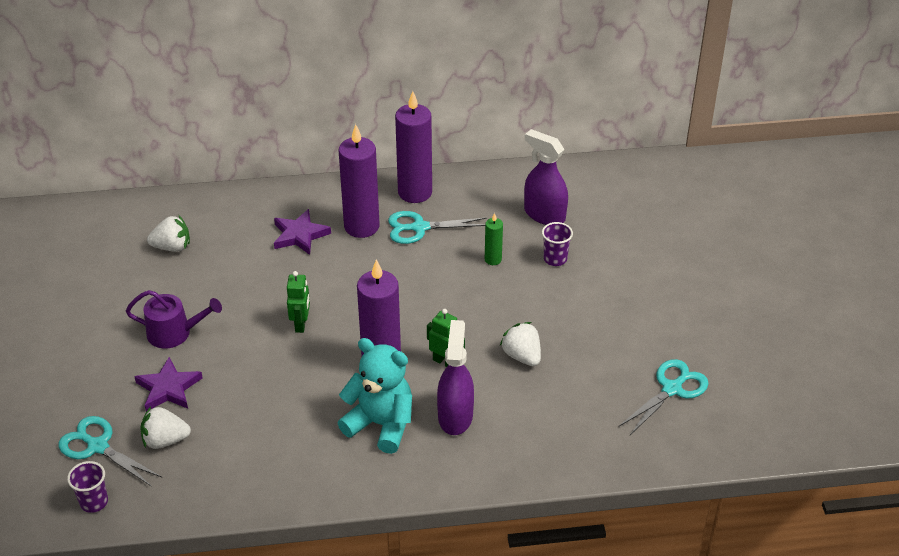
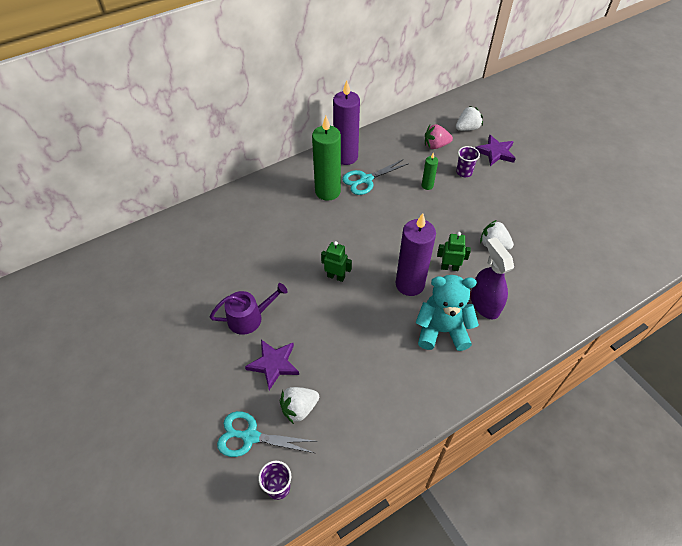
camera: 25 degrees left, 10 degrees up
white strawberry [147,216,190,252] -> white strawberry moved to [456,106,483,131]
purple star [274,209,331,255] -> purple star moved to [475,135,516,166]
green robot [287,271,310,333] -> green robot turned 45 degrees counterclockwise [321,241,352,282]
purple candle [339,124,380,238] -> green candle [312,116,341,201]
purple spray bottle [524,129,568,225] -> pink strawberry [425,124,453,149]
turquoise scissors [619,359,709,435] -> none

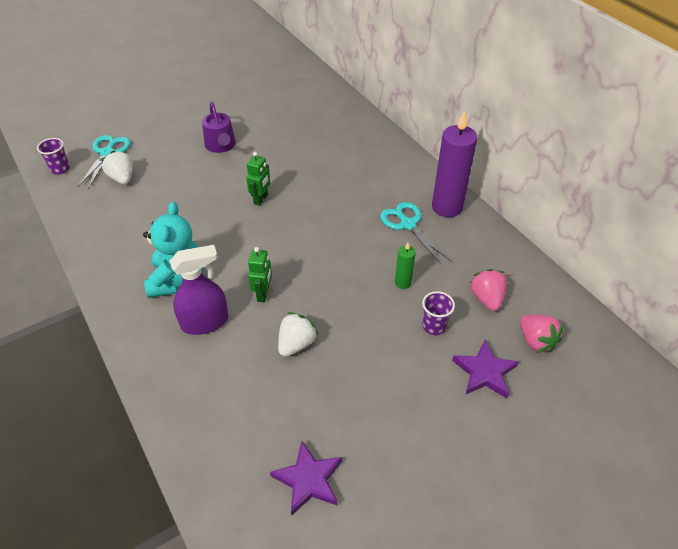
camera: 90 degrees right, 5 degrees down
purple star [245,340,299,390] -> purple star moved to [270,441,342,515]
green candle [312,116,341,201] -> none
purple candle [396,213,436,296] -> none
white strawberry [456,106,483,131] -> pink strawberry [520,315,564,353]

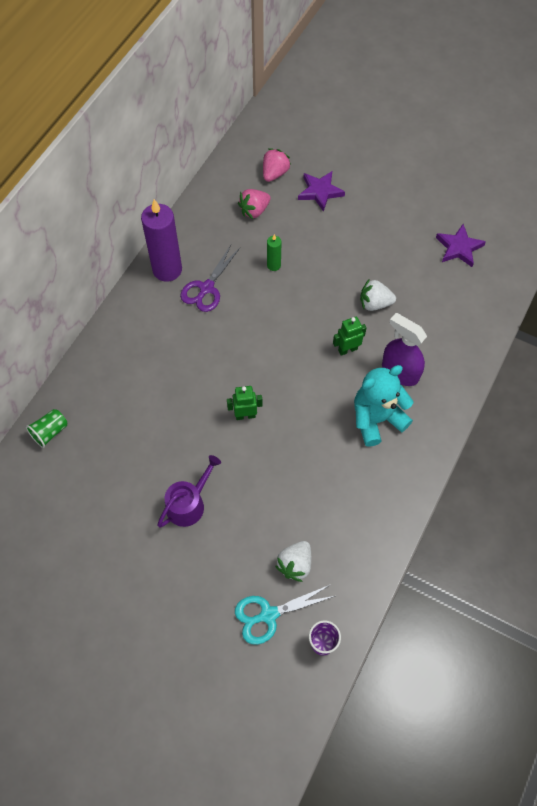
camera: 120 degrees left, 15 degrees up
turquoise scissors [380,202,451,264] -> purple scissors [180,245,240,312]
purple cup [422,291,455,335] -> none
none -> green cup [26,409,67,448]

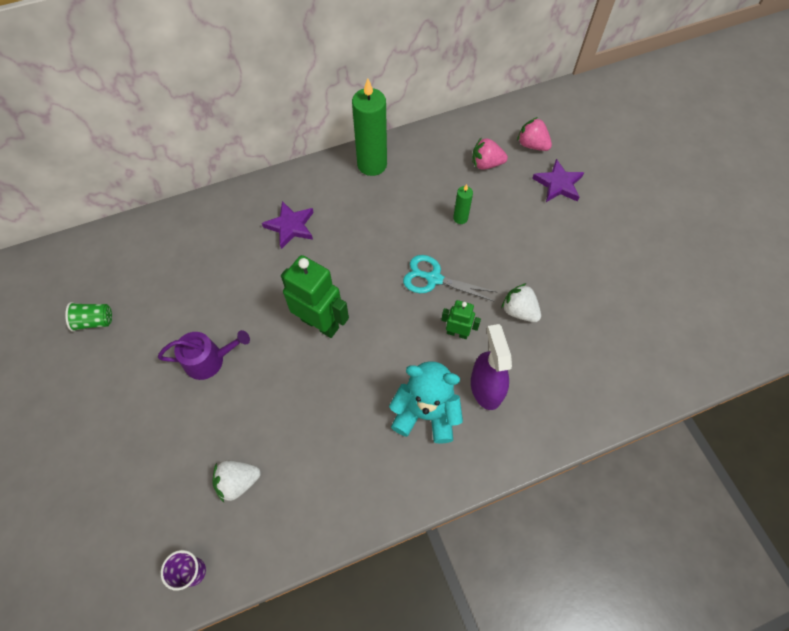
camera: 40 degrees right, 0 degrees up
green cup [26,409,67,448] -> green cup moved to [65,302,112,332]
purple candle [141,199,182,282] -> green candle [352,78,387,176]
purple scissors [180,245,240,312] -> none
green robot [227,386,262,420] -> green robot [281,255,349,338], size x1.85
turquoise scissors [235,584,335,645] -> turquoise scissors moved to [403,255,496,302]
pink strawberry [263,148,291,182] -> pink strawberry turned 120 degrees counterclockwise [517,117,552,151]
purple star [436,224,486,267] -> purple star moved to [262,201,314,249]

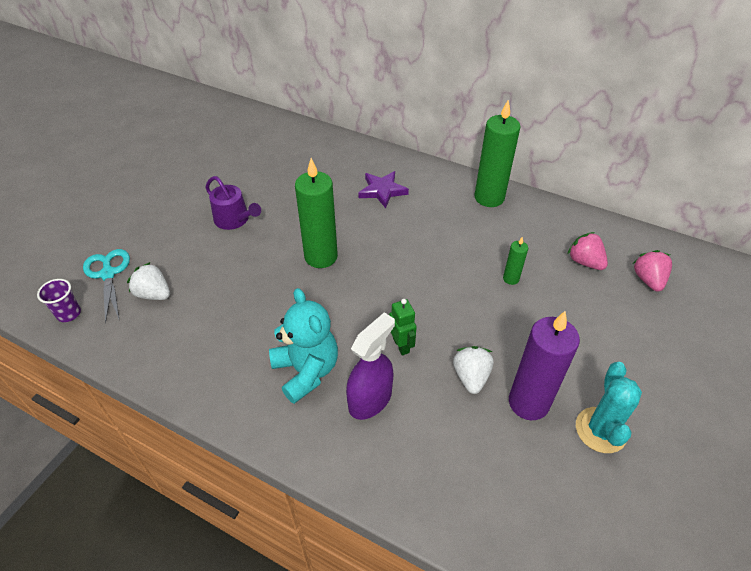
camera: 50 degrees right, 15 degrees down
green cup [65,302,112,332] -> none
green robot [281,255,349,338] -> green candle [295,158,338,268]
turquoise scissors [403,255,496,302] -> turquoise scissors moved to [83,249,130,324]
purple star [532,159,584,202] -> none
none -> purple candle [509,311,580,420]
none -> turquoise cactus [576,362,642,453]

